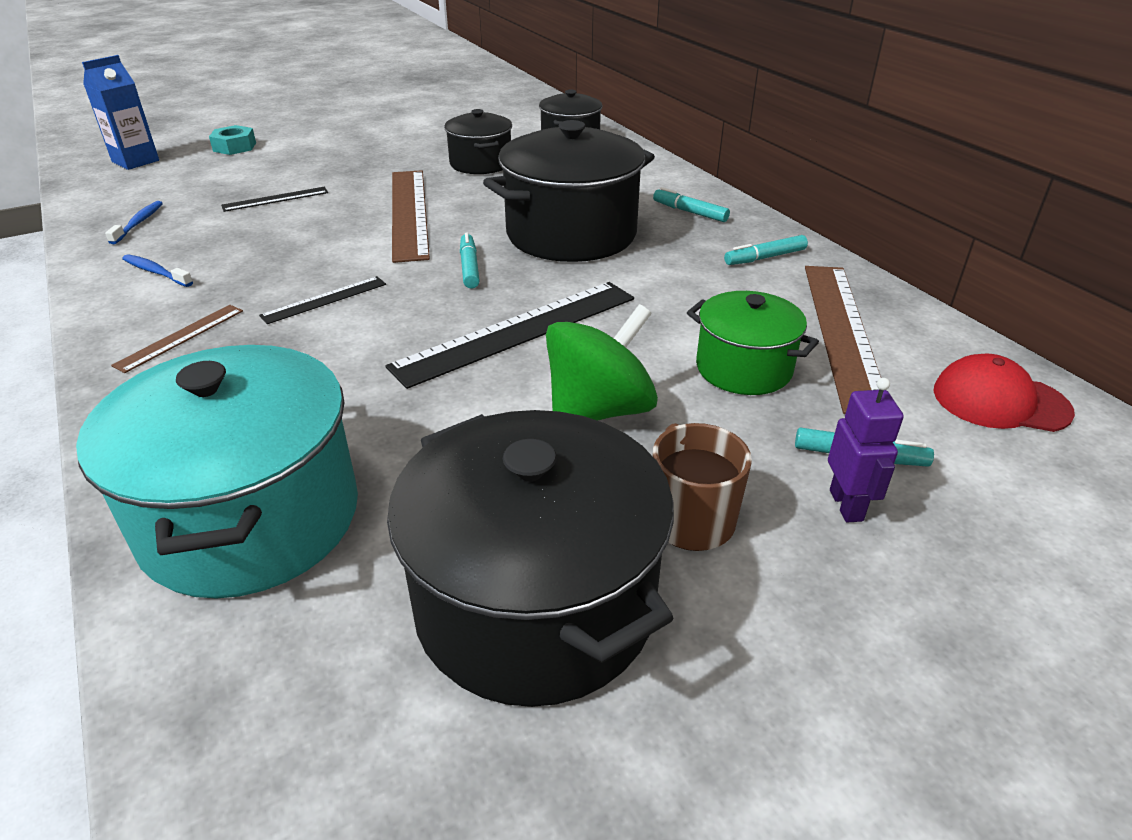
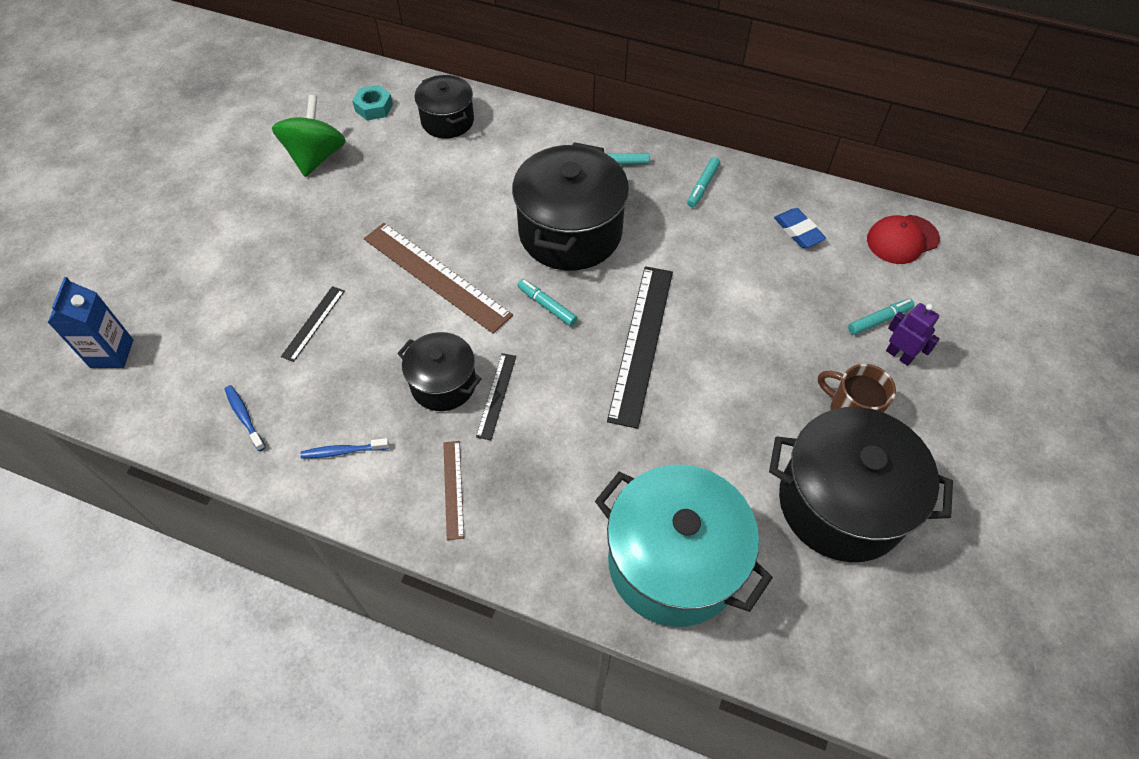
camera: 40 degrees left, 20 degrees up
turquoise nut [209,125,256,155] -> turquoise nut moved to [352,85,393,121]
black pot [444,109,512,174] -> black pot moved to [397,332,482,411]
green spinning top [546,304,658,421] -> green spinning top moved to [272,95,346,177]
green pot [687,291,819,395] -> none
brown ruler [805,266,881,414] -> blue eraser [774,208,826,248]

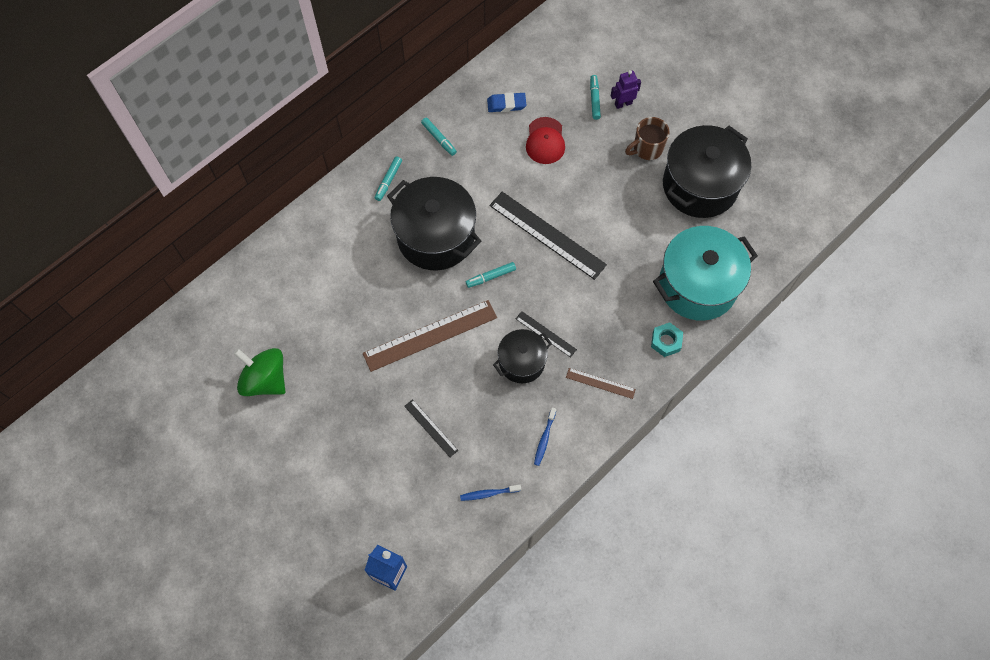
camera: 65 degrees left, 10 degrees up
turquoise nut [352,85,393,121] -> turquoise nut moved to [651,322,683,357]
black pot [414,75,474,138] -> none
red cap [867,215,940,264] -> red cap moved to [526,117,565,164]

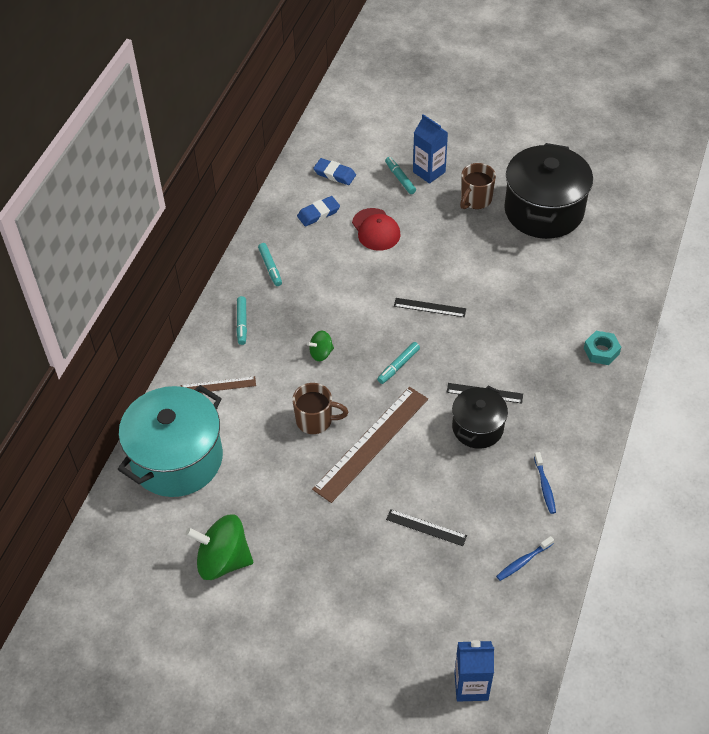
camera: 25 degrees left, 15 degrees down
black pot [387,177,481,270] -> green spinning top [307,331,334,361]
turquoise marker [421,117,457,156] -> turquoise marker turned 45 degrees clockwise [258,243,282,286]
black ruler [489,192,607,280] -> black ruler [394,298,466,317], size x0.50
brown ruler [566,368,636,399] -> brown ruler moved to [181,376,256,393]
purple robot [611,70,641,109] -> blue carton [413,114,448,184]
turquoise pot [653,226,758,321] -> turquoise pot moved to [118,385,223,497]
none -> brown mug [292,383,348,434]
none -> blue eraser [313,158,356,185]

